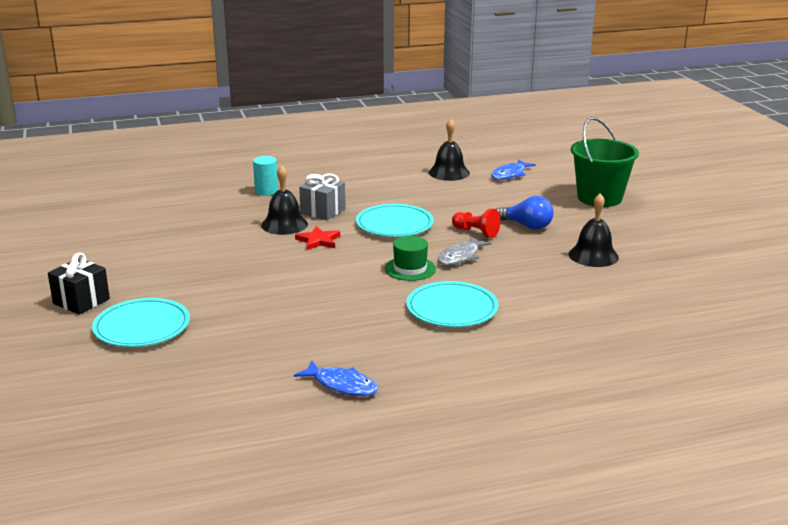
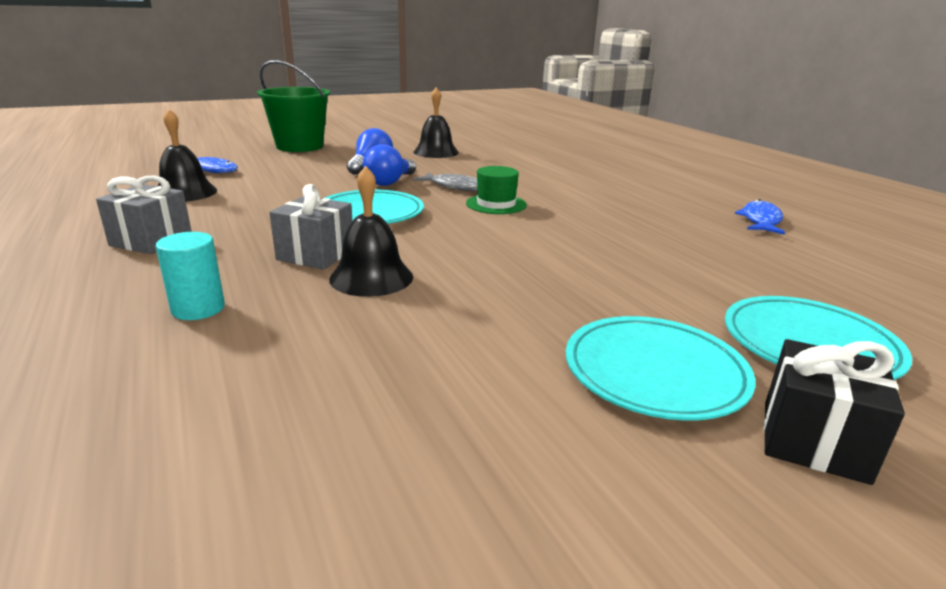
camera: 100 degrees left, 0 degrees up
red star [295,226,340,250] -> none
turquoise plate [406,281,498,327] -> turquoise plate moved to [566,316,756,421]
red pawn [452,208,500,238] -> blue light bulb [363,144,416,186]
none -> grey gift [96,176,192,254]

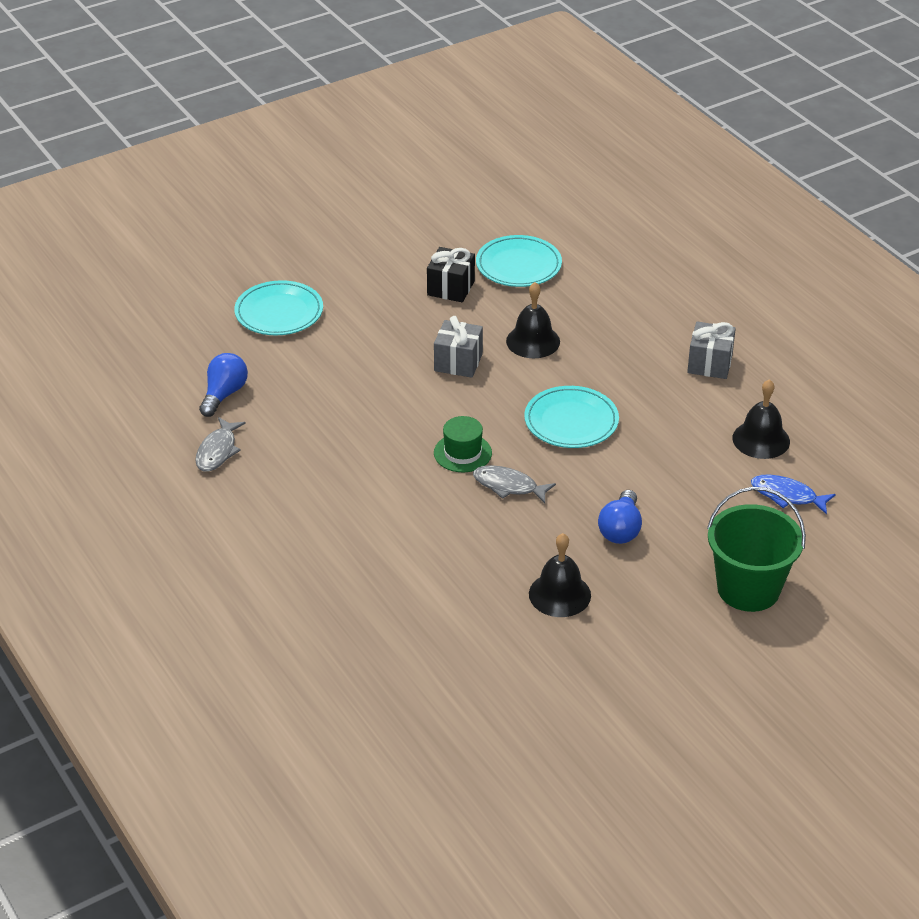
camera: 175 degrees right, 15 degrees up
turquoise cylinder [156,232,225,320] -> none
grey gift [269,184,353,270] -> grey gift moved to [434,316,483,378]
blue light bulb [363,144,416,186] -> blue light bulb moved to [199,353,248,417]
turquoise plate [566,316,756,421] -> turquoise plate moved to [476,235,562,287]
blue fish [735,199,785,235] -> grey fish [195,417,246,472]
black gift [764,339,905,485] -> black gift moved to [427,247,475,302]

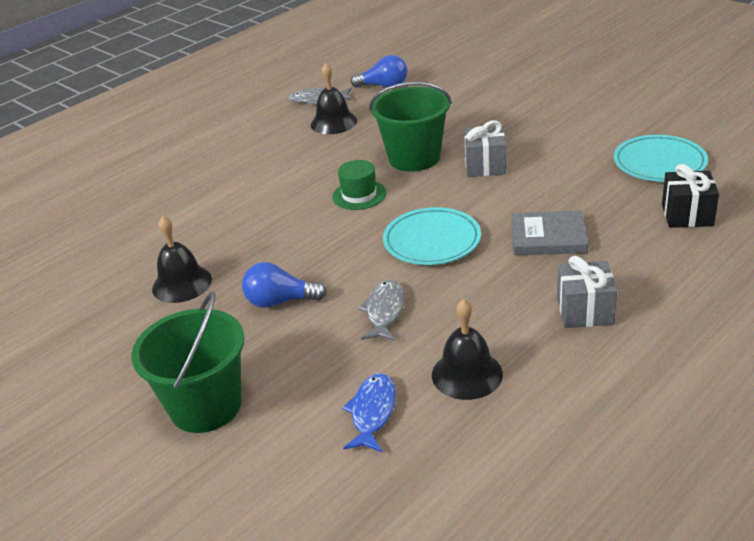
camera: 80 degrees right, 5 degrees down
turquoise plate [234,280,323,335] -> none
black gift [427,247,475,302] -> black gift moved to [662,164,719,228]
grey fish [473,465,556,503] -> grey fish moved to [358,279,405,341]
black bell [506,282,560,358] -> black bell moved to [311,63,357,134]
none -> green bucket [369,82,452,172]
none -> grey book [511,210,588,255]

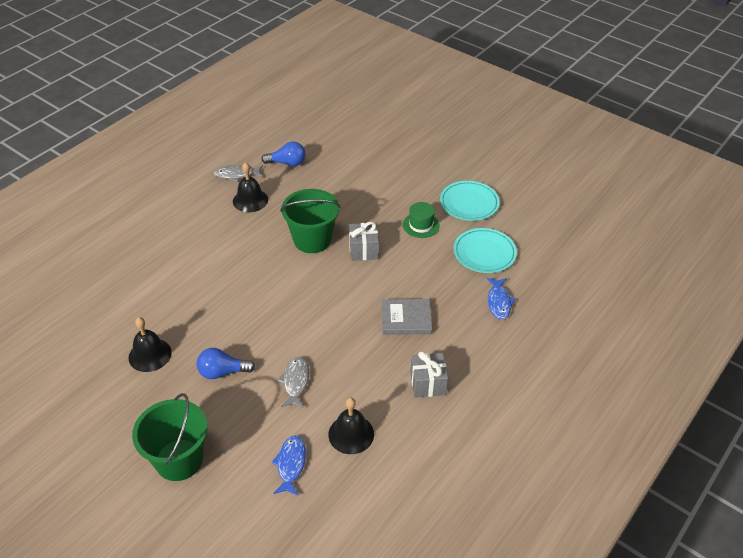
camera: 10 degrees left, 10 degrees up
green hat [332,160,386,210] -> green hat moved to [403,202,440,238]
turquoise plate [383,207,481,265] -> turquoise plate moved to [440,181,500,221]
black gift [662,164,719,228] -> blue fish [487,278,516,320]

